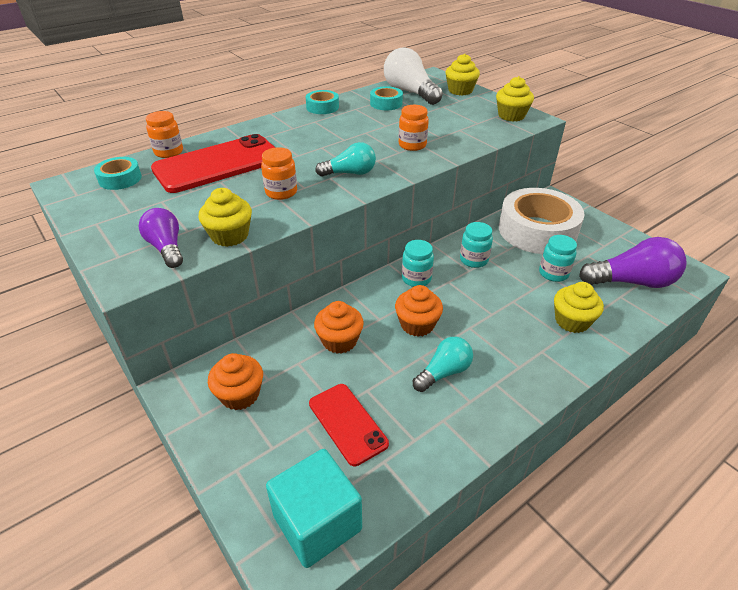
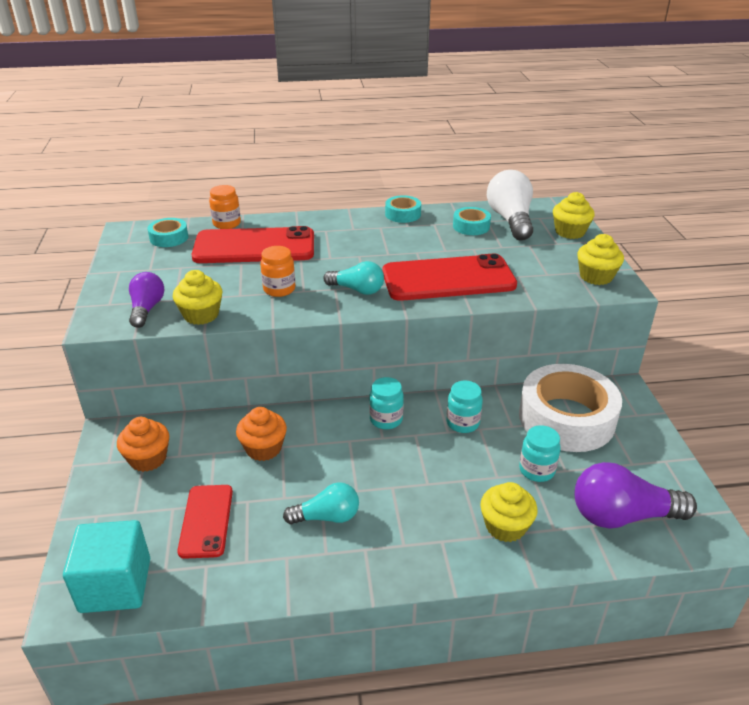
camera: 30 degrees right, 5 degrees down
orange cupcake [395,285,443,337] -> none
orange jar [399,105,429,151] -> red phone [382,254,517,301]
purple light bulb [579,237,686,288] -> purple light bulb turned 150 degrees clockwise [575,462,697,529]

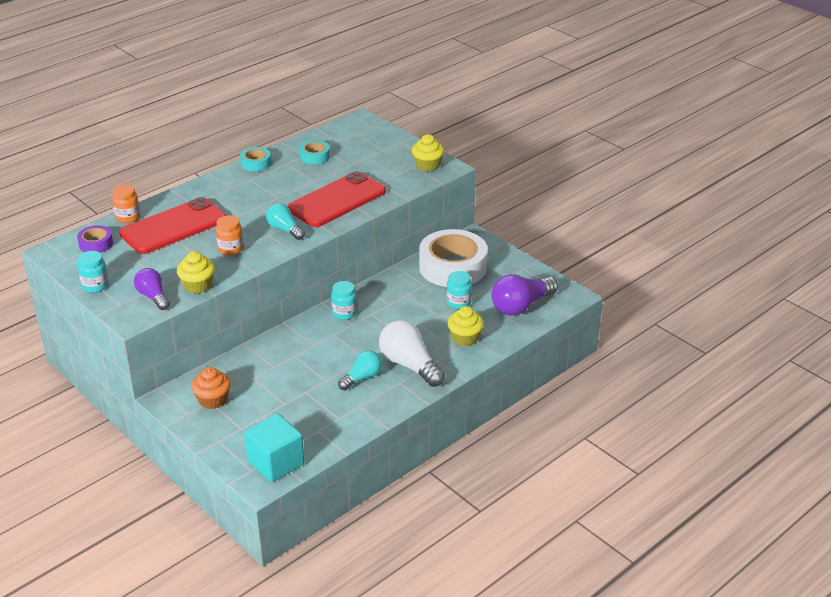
camera: 35 degrees left, 0 degrees up
turquoise tape [147,218,188,247] -> purple tape [77,225,113,253]
red phone [177,485,233,559] -> none
orange cupcake [236,407,287,461] -> none
turquoise light bulb [323,261,384,295] -> turquoise light bulb turned 120 degrees counterclockwise [266,203,305,240]
turquoise jar [447,381,483,433] -> turquoise jar moved to [78,251,109,292]
white light bulb [487,170,533,241] -> white light bulb moved to [379,320,445,387]
yellow cupcake [553,192,595,239] -> none

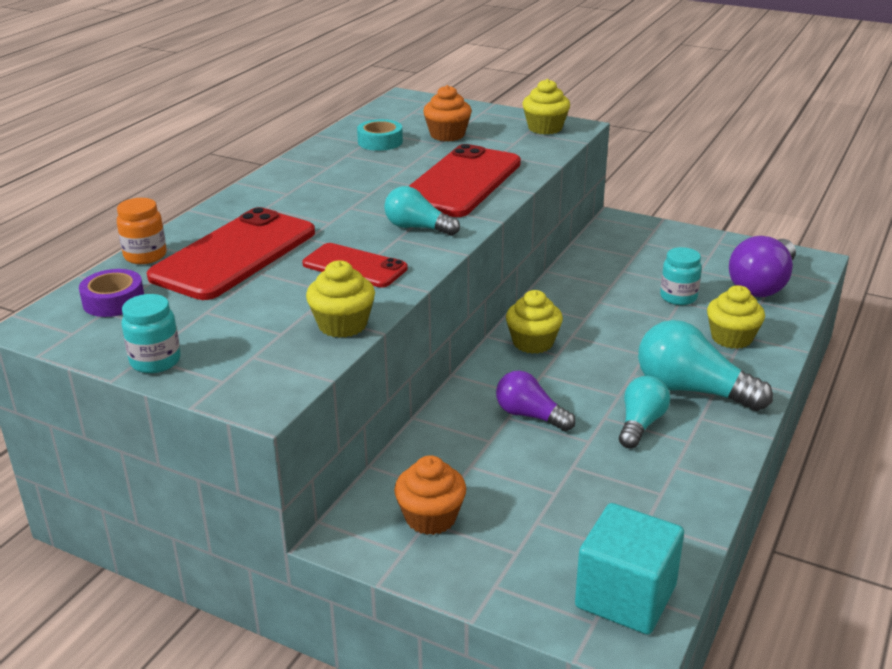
camera: 20 degrees left, 5 degrees down
purple light bulb [134,268,170,310] -> purple light bulb moved to [496,371,576,431]
orange jar [216,215,244,255] -> red phone [302,243,408,288]
turquoise tape [240,147,271,171] -> none
turquoise jar [331,281,357,320] -> yellow cupcake [506,290,563,354]
white light bulb [379,320,445,387] -> turquoise light bulb [638,320,773,411]
white tape [419,229,488,287] -> none
none -> orange cupcake [423,85,472,141]

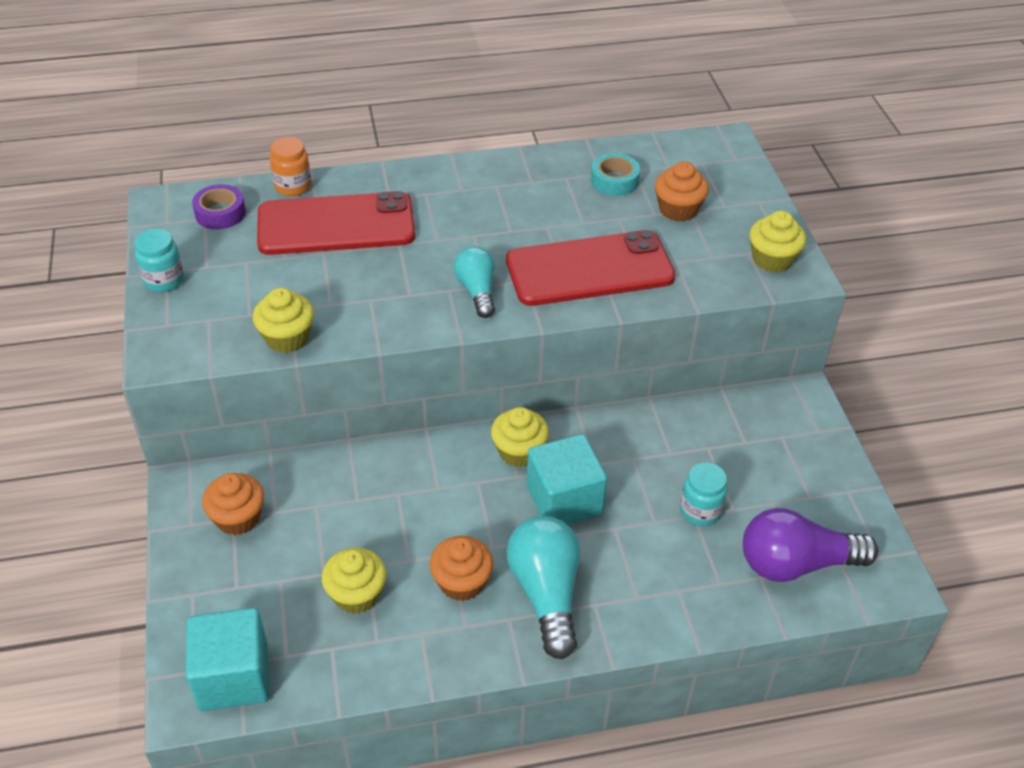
camera: 50 degrees right, 15 degrees up
red phone [302,243,408,288] -> none
purple light bulb [496,371,576,431] -> none
turquoise light bulb [619,376,670,449] -> orange cupcake [429,536,493,601]
yellow cupcake [707,285,765,349] -> yellow cupcake moved to [322,548,386,614]
none -> turquoise cube [527,434,607,525]

